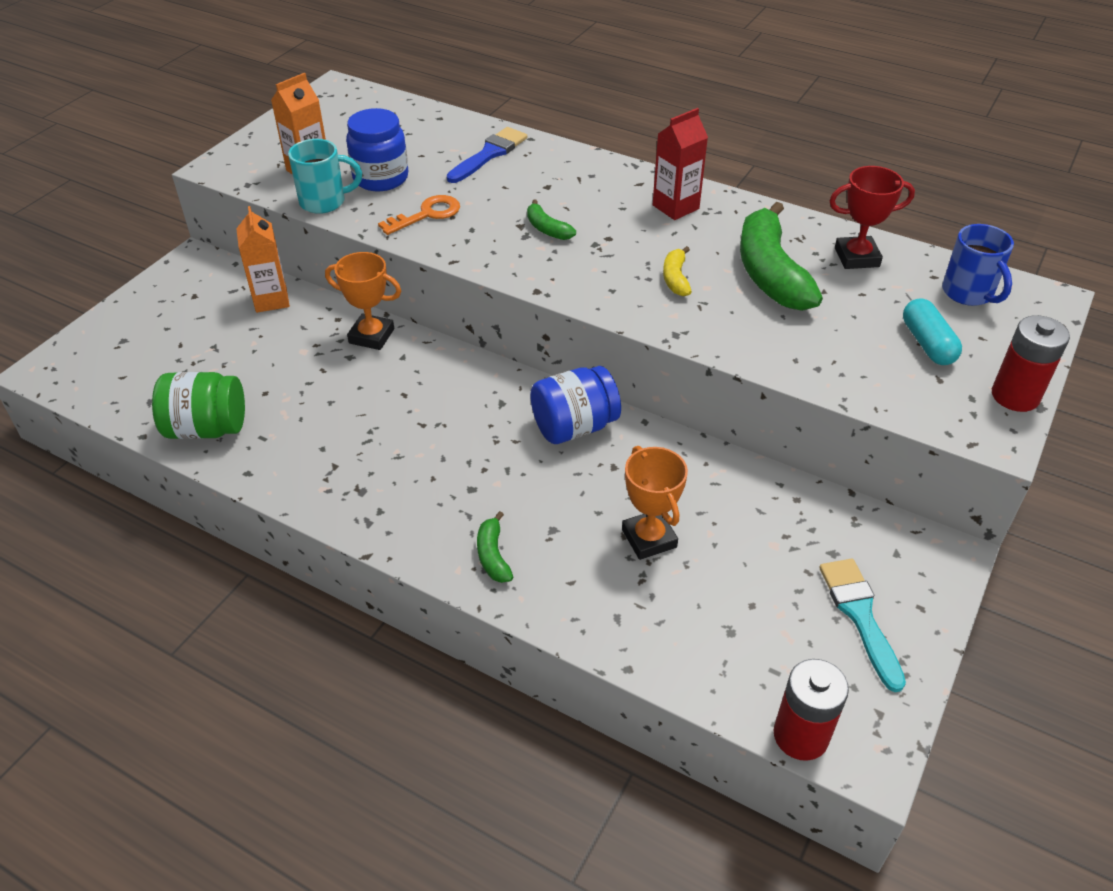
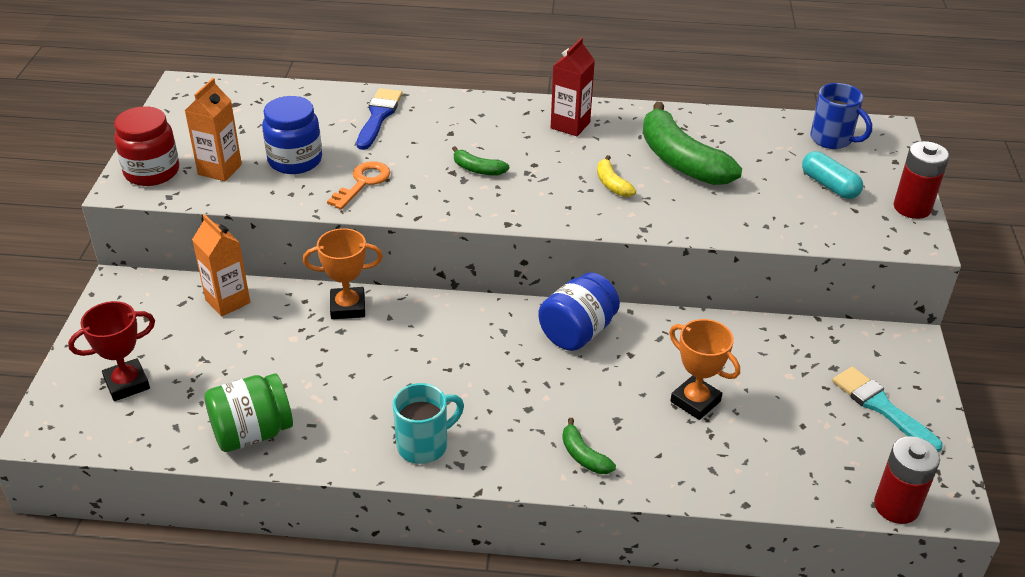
camera: 25 degrees left, 5 degrees down
turquoise mug [288,139,362,214] -> turquoise mug moved to [393,383,464,464]
red trophy [829,166,915,269] -> red trophy moved to [68,301,155,401]
none -> red jar [114,106,179,186]

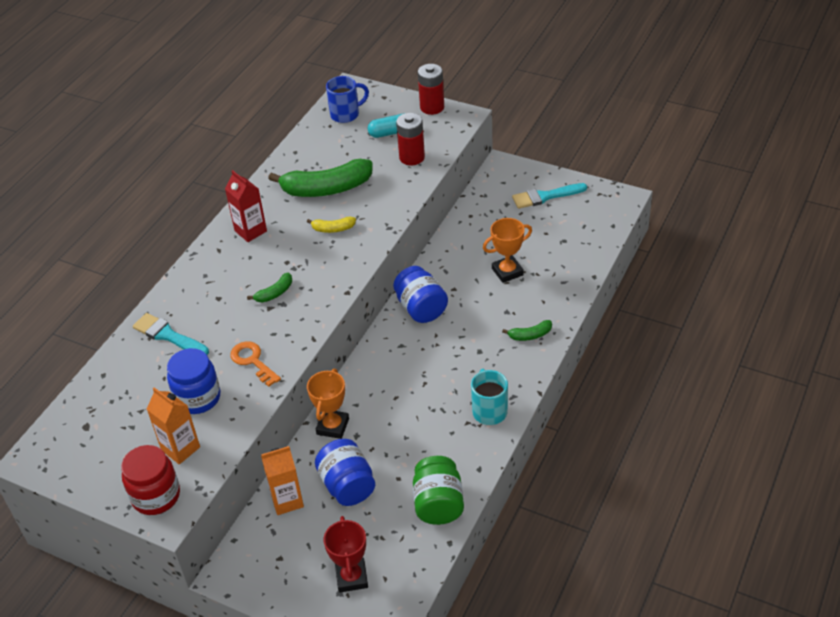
camera: 65 degrees left, 5 degrees up
blue brush [357,88,403,150] -> turquoise brush [133,313,209,355]
red battery [874,436,940,524] -> red battery moved to [396,113,425,165]
none -> blue jar [315,439,375,506]

